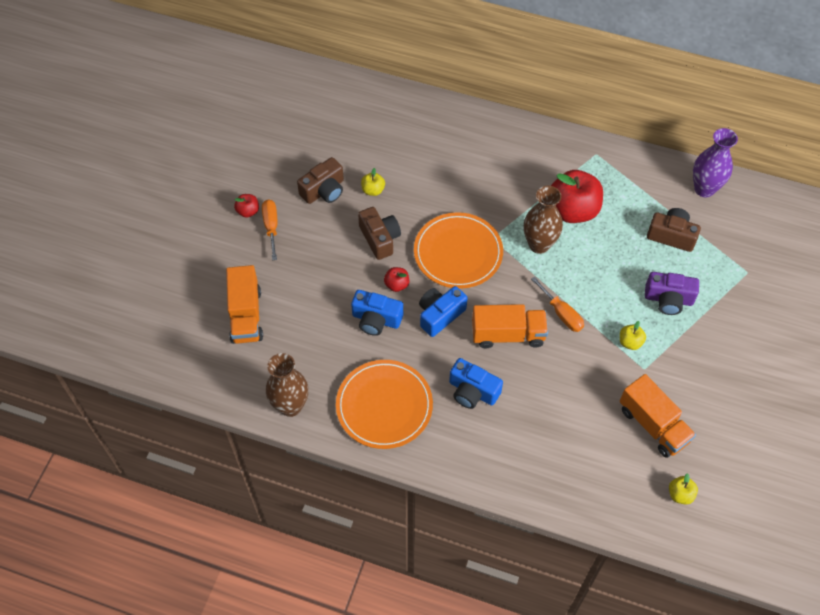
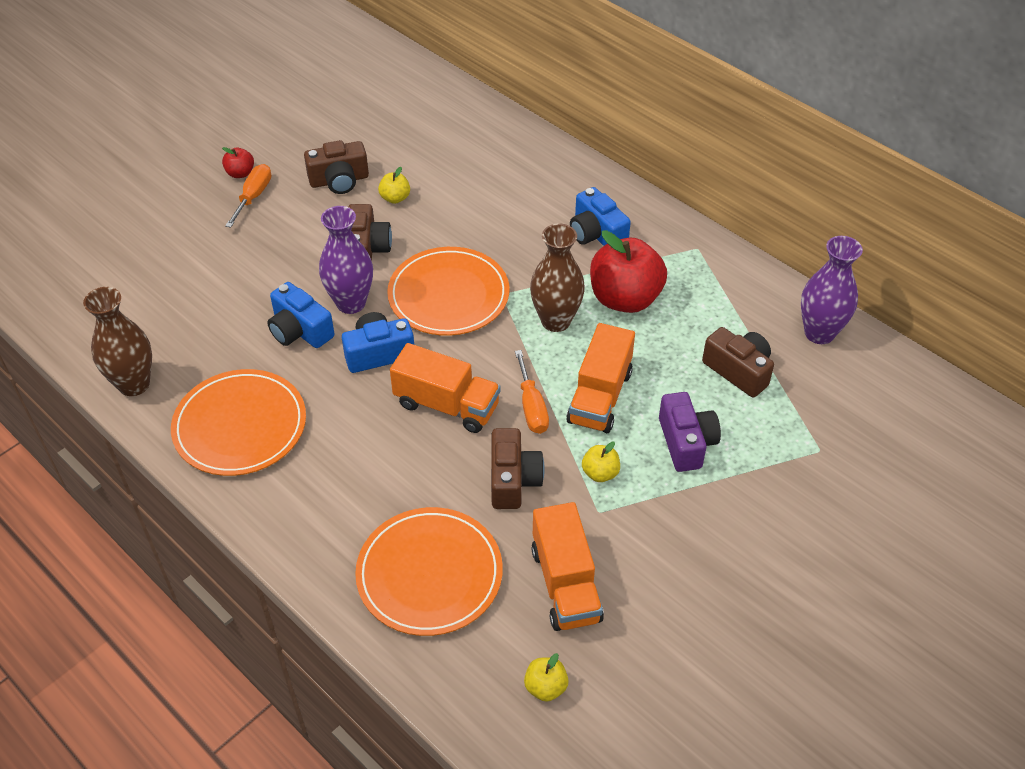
camera: 25 degrees right, 10 degrees down
orange truck [226,265,263,344] -> orange truck moved to [566,323,635,433]
red apple [384,267,409,292] -> purple vase [319,206,373,314]
blue camera [449,358,503,409] -> blue camera moved to [570,187,631,246]
purple camera [645,272,699,315] -> purple camera turned 135 degrees counterclockwise [659,392,721,472]
none -> orange plate [355,507,503,636]
none -> brown camera [491,428,545,509]

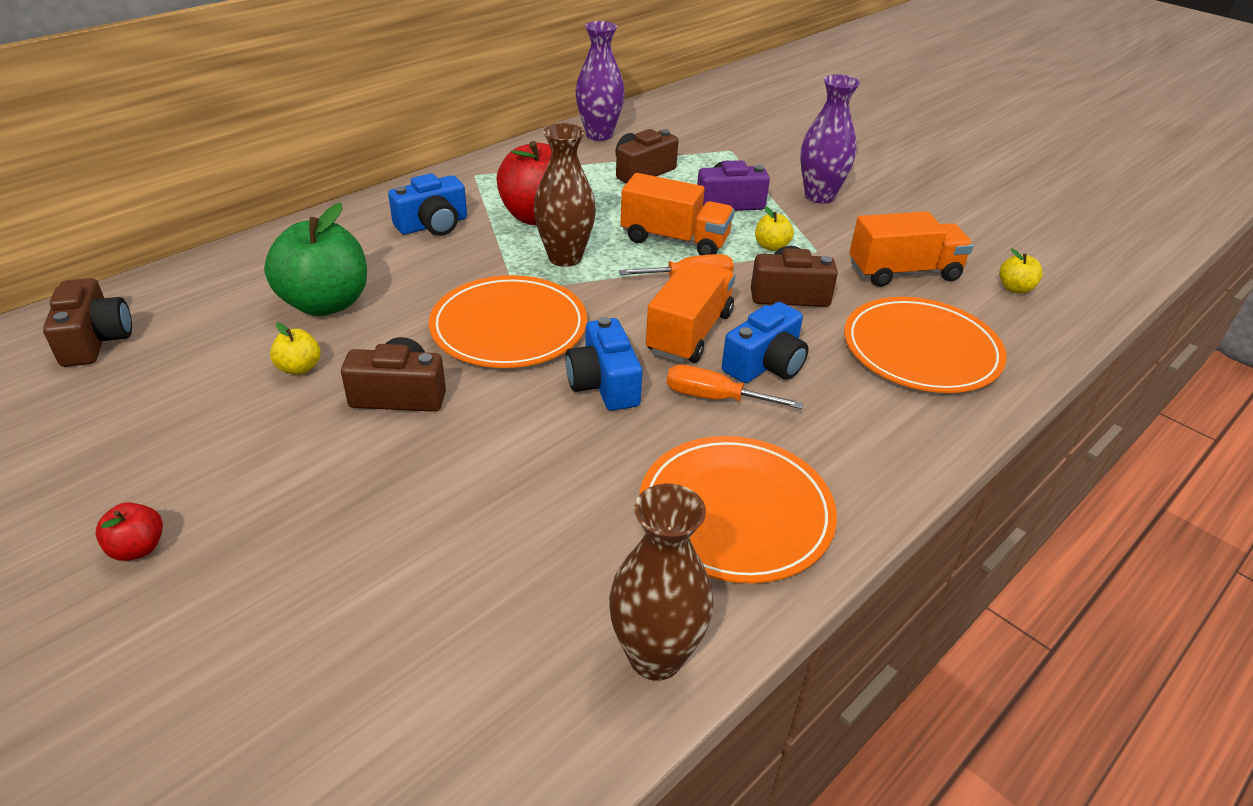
camera: 90 degrees left, 10 degrees down
orange screwdriver [225,164,271,228] -> orange screwdriver moved to [667,365,803,409]
blue camera [267,282,334,348] -> blue camera moved to [722,302,809,383]
brown camera [304,140,369,194] -> brown camera moved to [43,278,132,367]
purple vase [319,206,373,314] -> purple vase moved to [800,74,860,204]
none -> green apple [264,203,367,316]

